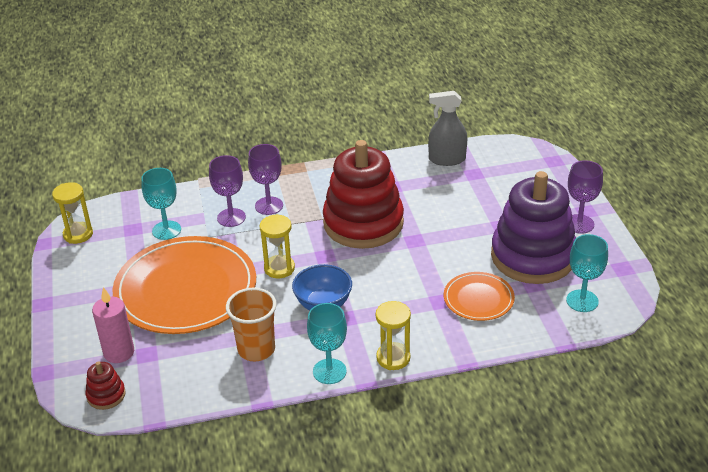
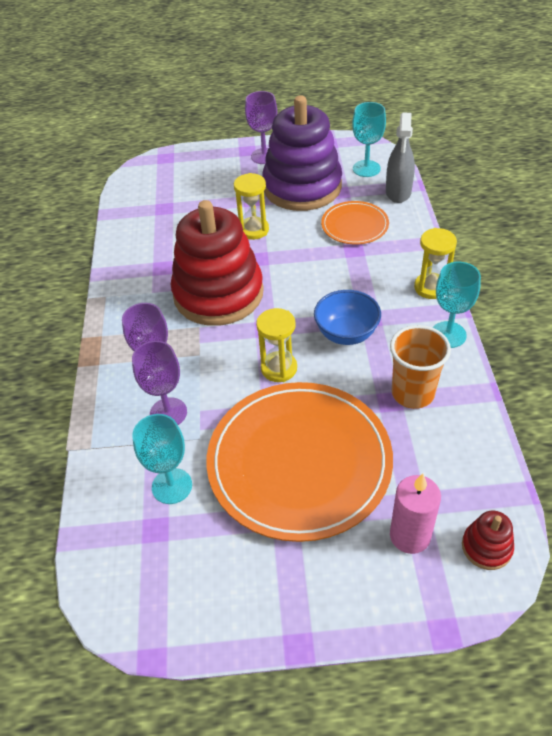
camera: 80 degrees left, 10 degrees up
yellow hourglass [52,182,93,244] -> yellow hourglass moved to [234,173,269,240]
grey spray bottle [428,91,467,166] -> grey spray bottle moved to [386,113,415,203]

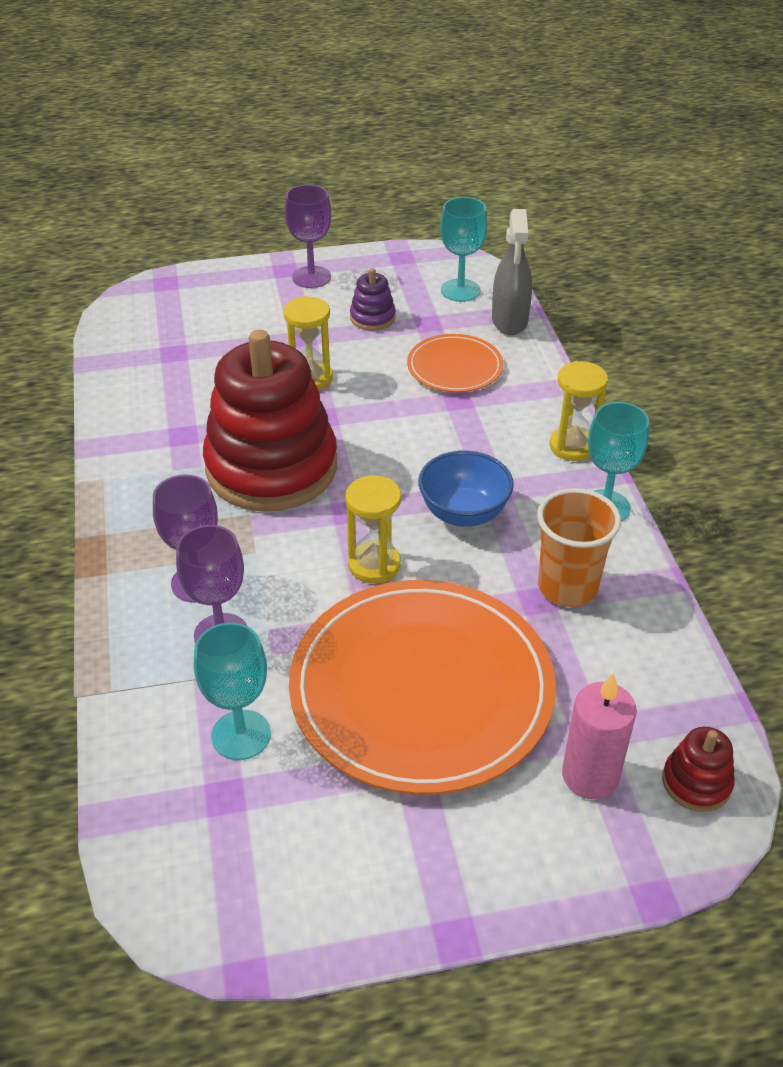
camera: 10 degrees left, 5 degrees down
purple stacking toy [262,95,342,211] -> purple stacking toy [350,268,396,331], size x0.40

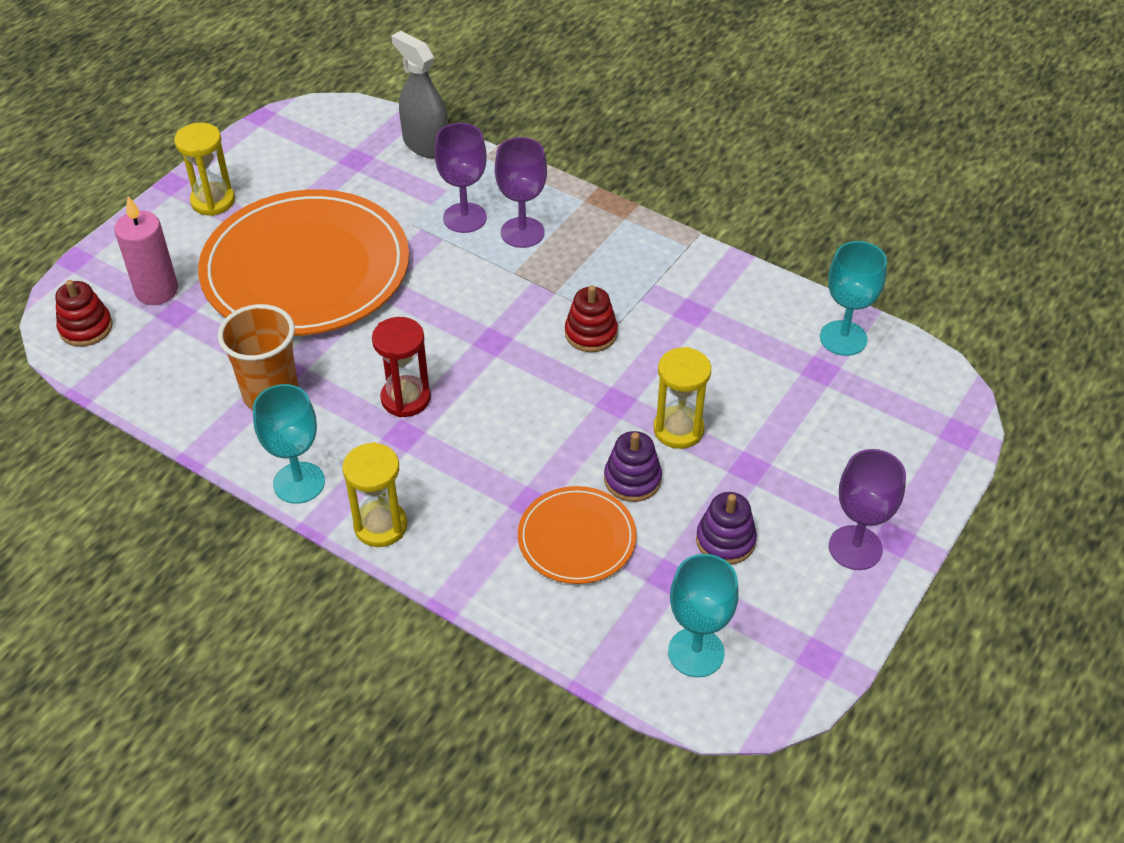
camera: 135 degrees right, 5 degrees up
turquoise goblet [194,622,271,760] -> turquoise goblet moved to [820,241,887,356]
red stacking toy [203,329,337,512] -> red stacking toy [565,285,618,352], size x0.40
yellow hourglass [346,475,401,583] -> yellow hourglass moved to [174,123,235,216]
blue bowl [418,451,514,527] -> red hourglass [372,317,431,417]
grey spray bottle [492,209,532,335] -> grey spray bottle moved to [391,31,449,158]
none -> purple stacking toy [604,431,662,502]

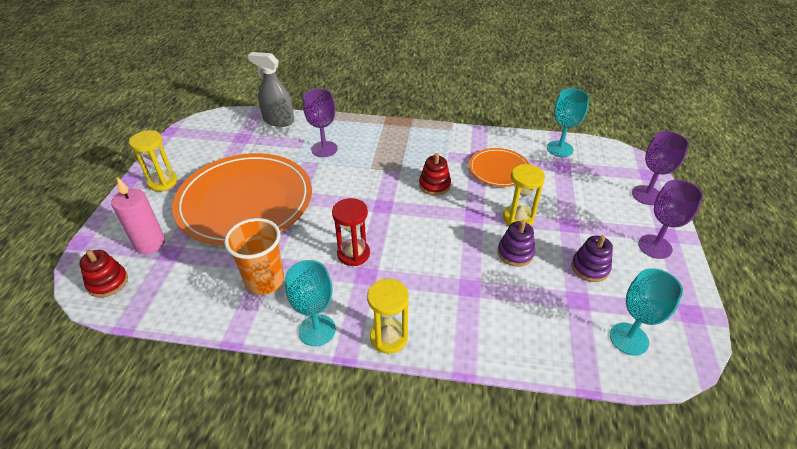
camera: 25 degrees left, 5 degrees down
purple goblet [495,137,547,248] -> purple goblet moved to [632,131,689,205]
orange plate [518,486,637,584] -> orange plate moved to [469,148,530,187]

